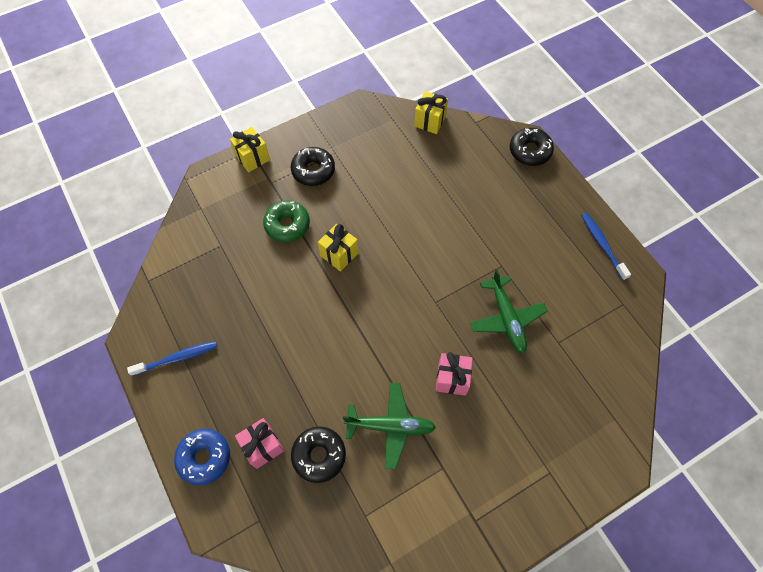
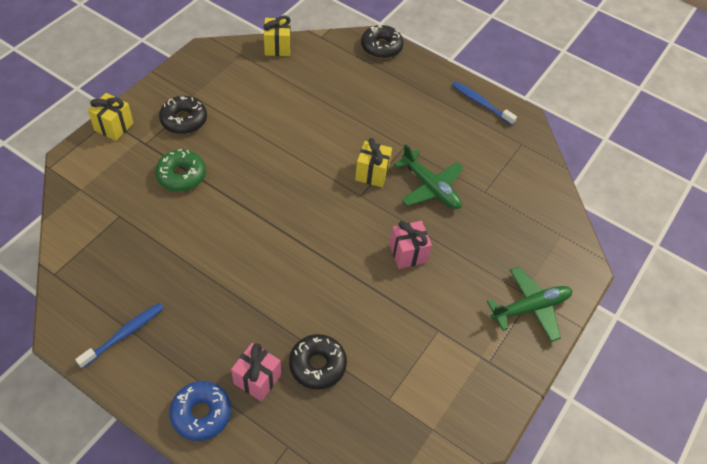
camera: 30 degrees left, 10 degrees down
yellow gift [318,224,359,272] -> yellow gift moved to [355,138,392,187]
green plane [343,383,436,469] -> green plane moved to [487,267,572,342]

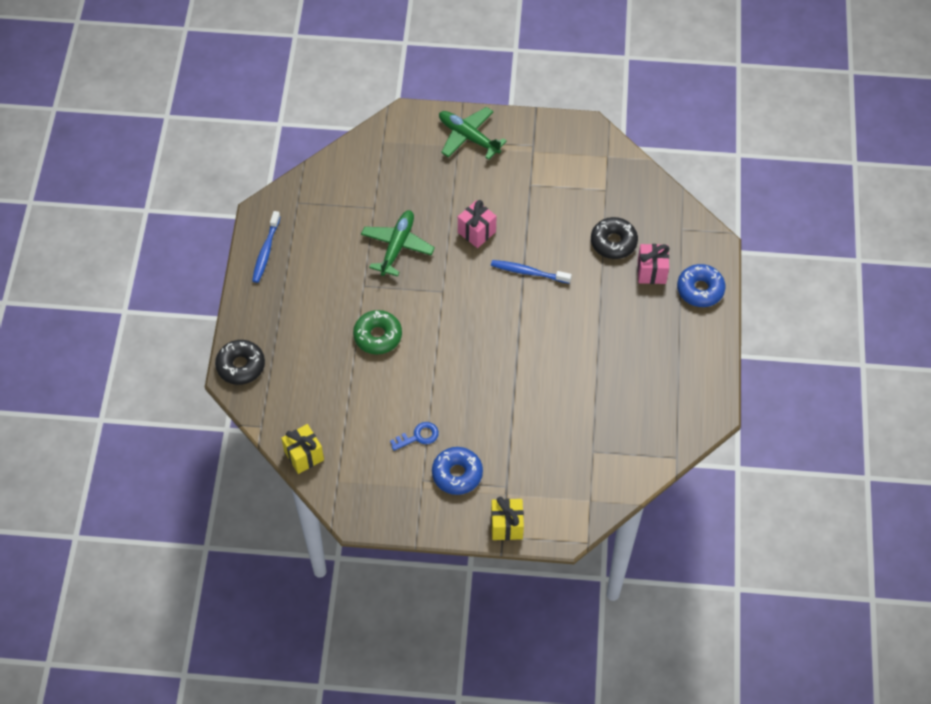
camera: 115 degrees left, 5 degrees up
blue toothbrush [75,303,164,369] -> blue toothbrush moved to [491,260,572,284]
green donut [155,149,206,191] -> green donut moved to [353,310,402,354]
black donut [159,96,207,134] -> blue donut [432,447,483,495]
yellow gift [355,138,392,187] -> none
none -> blue key [390,422,439,451]

